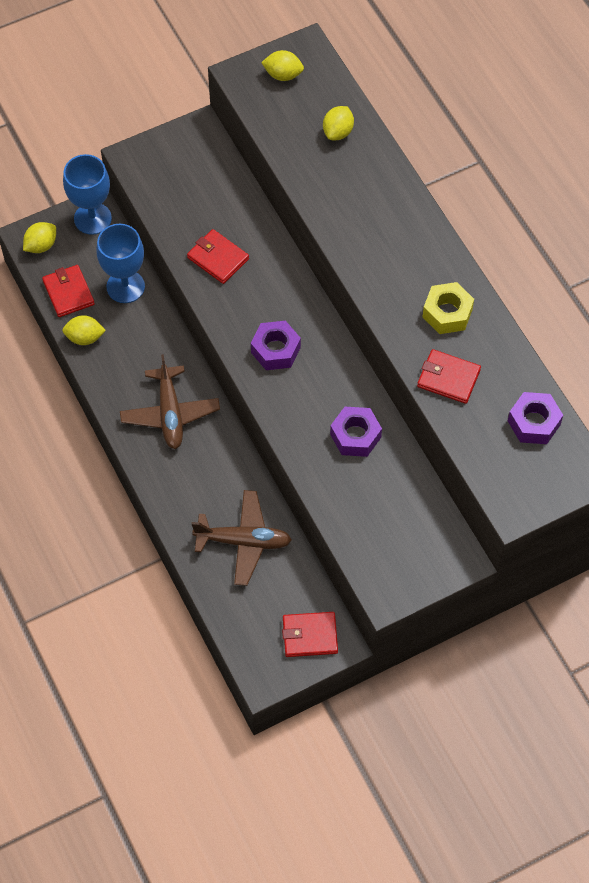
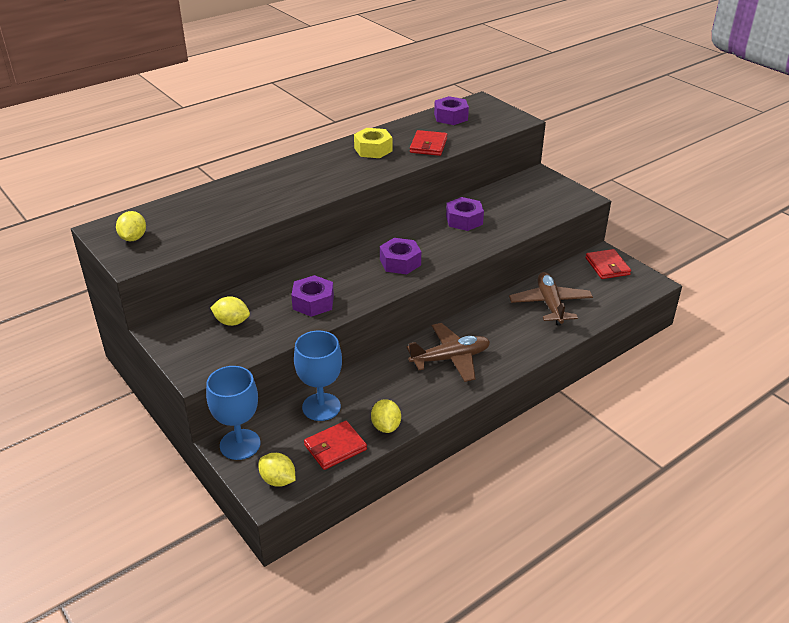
camera: 100 degrees left, 25 degrees down
red wallet [187,229,249,284] -> purple nut [291,275,334,317]
yellow lemon [323,106,354,140] -> yellow lemon moved to [210,296,250,326]

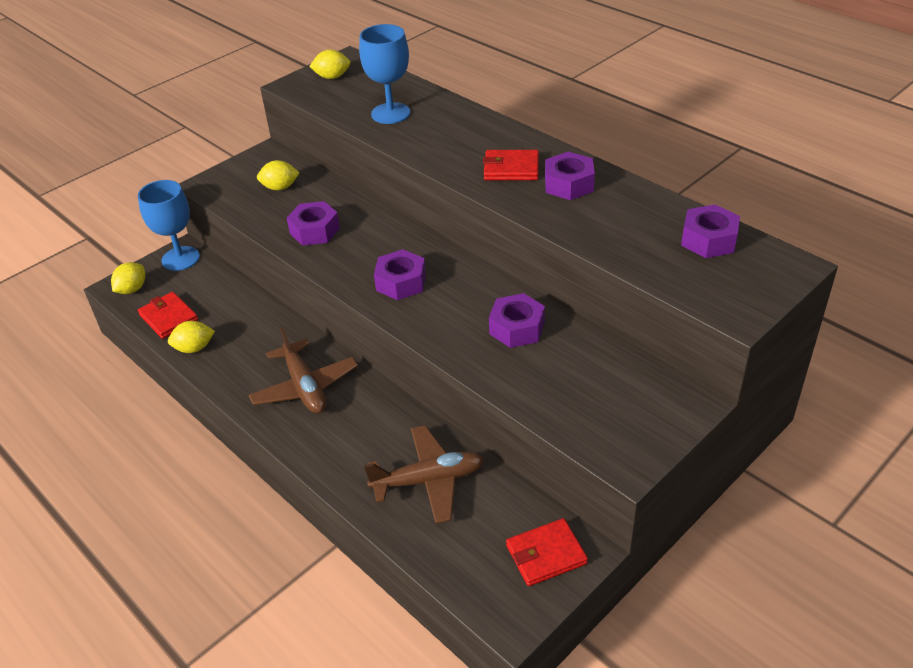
camera: 85 degrees right, 5 degrees up
yellow lemon [210,296,250,326] -> yellow lemon turned 75 degrees clockwise [257,160,300,190]
blue goblet [294,331,342,421] -> blue goblet moved to [359,24,410,124]
yellow nut [354,128,392,158] -> purple nut [545,151,595,200]
red wallet [410,130,447,156] -> red wallet moved to [483,150,539,180]

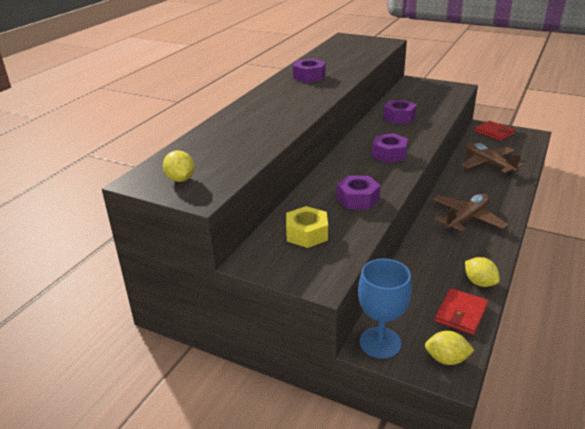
camera: 110 degrees left, 10 degrees down
yellow lemon [257,160,300,190] -> yellow nut [286,206,328,248]
blue goblet [359,24,410,124] -> none
red wallet [483,150,539,180] -> none
purple nut [681,204,740,258] -> none

